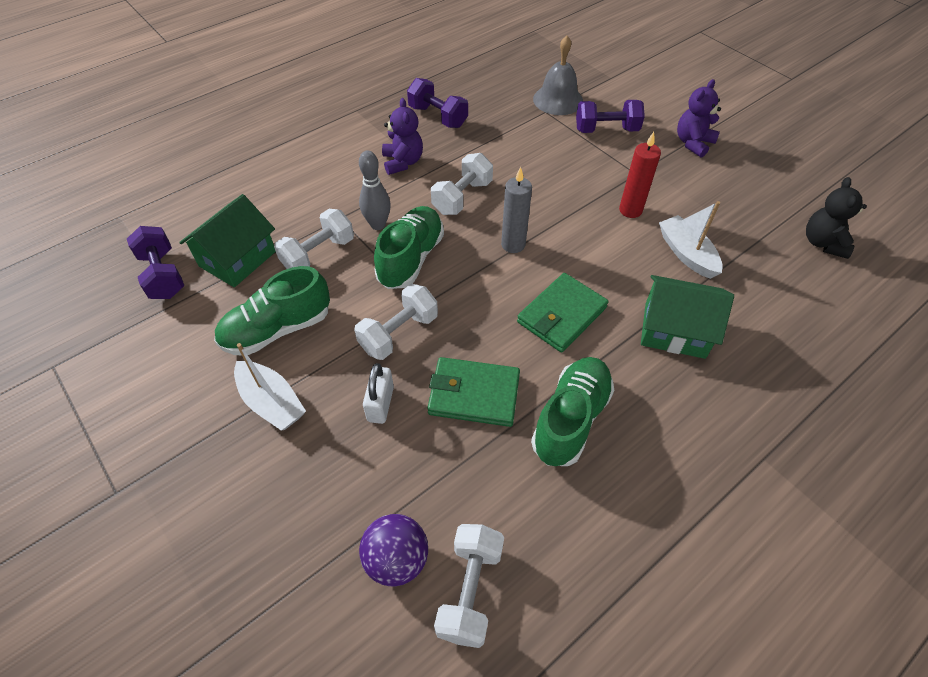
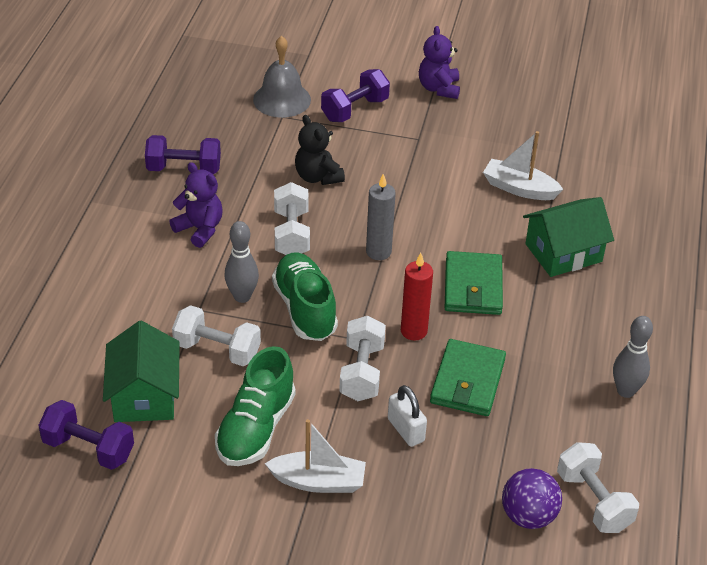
camera: 40 degrees left, 10 degrees down
white dumbbell [274,209,354,269] -> white dumbbell turned 75 degrees counterclockwise [172,305,261,366]
green wallet [427,357,520,427] -> green wallet turned 45 degrees counterclockwise [430,339,506,416]
green shoe [531,357,614,466] -> none
red candle [619,132,661,218] -> red candle moved to [401,253,433,340]
black teddy bear [806,177,867,259] -> black teddy bear moved to [295,115,345,185]
none -> grey bowling pin [613,316,653,398]

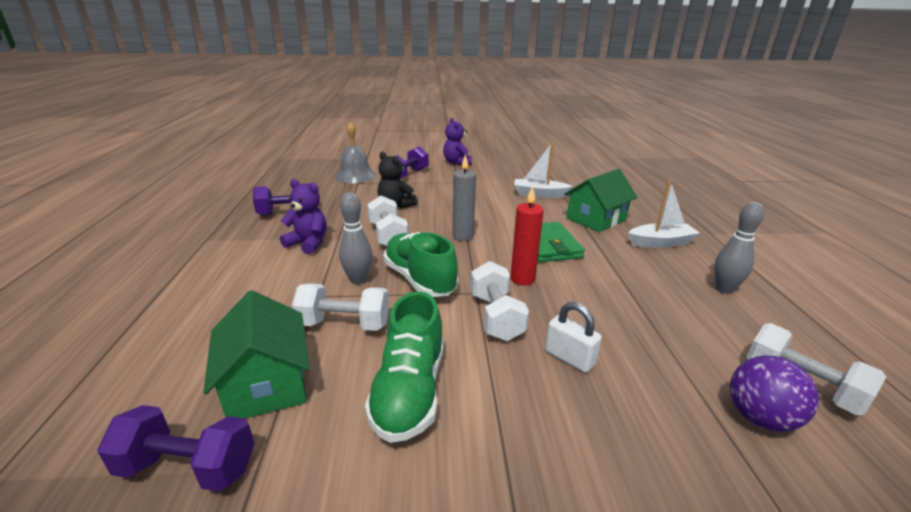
camera: 15 degrees left, 15 degrees down
white boat [265,419,366,493] -> white boat moved to [628,181,700,248]
green wallet [430,339,506,416] -> none

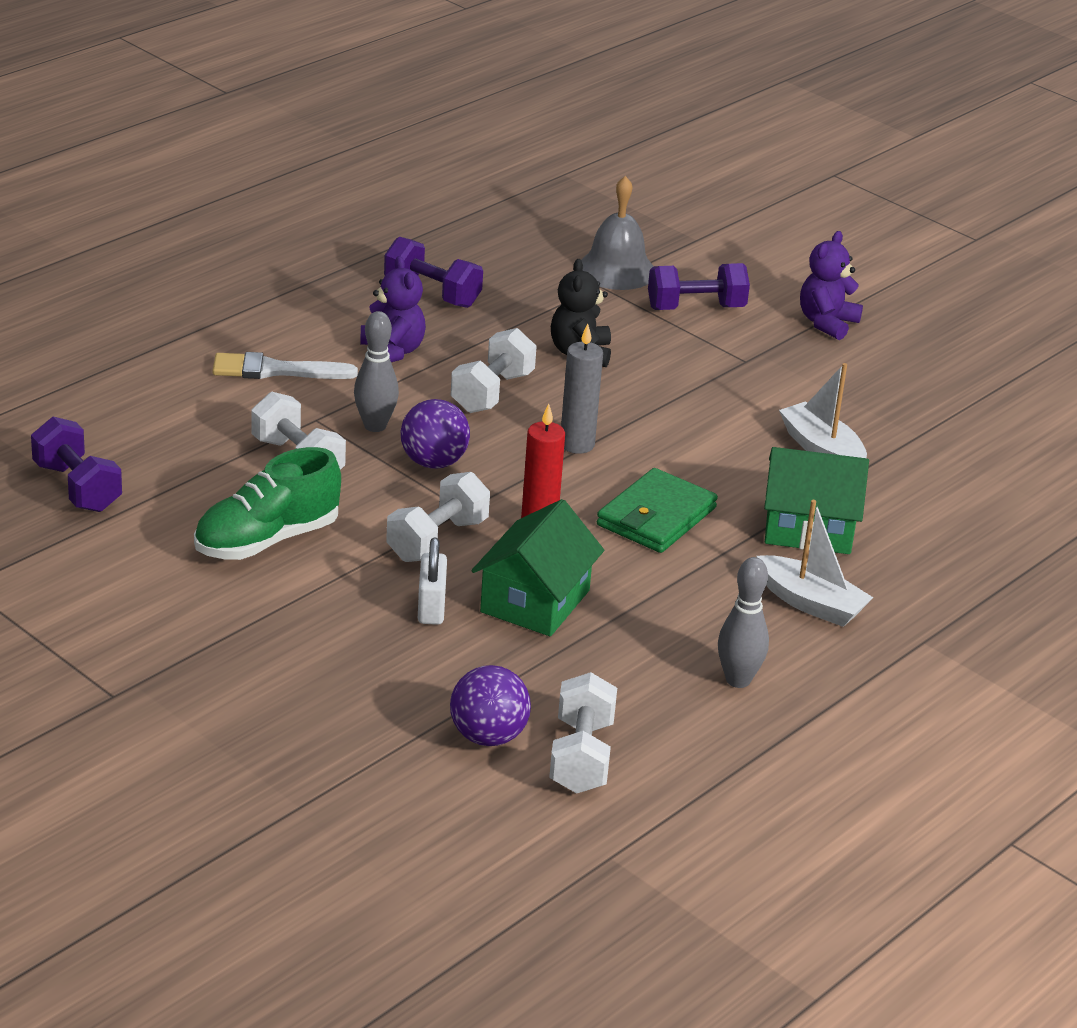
camera: 45 degrees right, 5 degrees up
green house [203,290,310,418] -> green house moved to [471,499,604,637]
green shoe [383,232,458,297] -> purple ball [401,399,470,469]
none -> white brush [213,352,358,379]

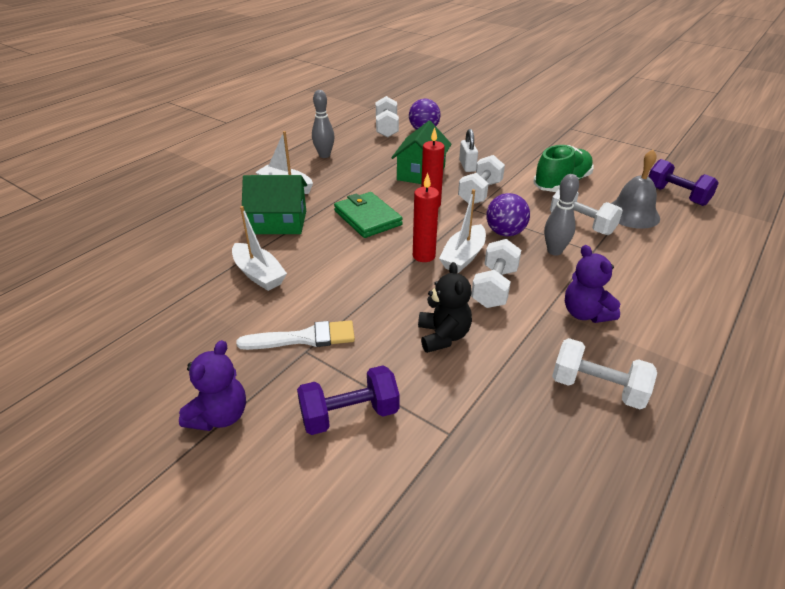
camera: 175 degrees right, 5 degrees up
white brush [213,352,358,379] -> white brush moved to [236,320,355,350]
purple dumbbell [384,237,483,308] -> white dumbbell [552,338,657,409]
grey candle [561,324,603,454] -> red candle [413,173,439,262]
grey bell [581,176,653,290] -> grey bell moved to [611,150,660,229]
green wallet [597,468,718,553] -> green wallet turned 60 degrees counterclockwise [334,192,403,238]
none -> white boat [439,189,486,273]

